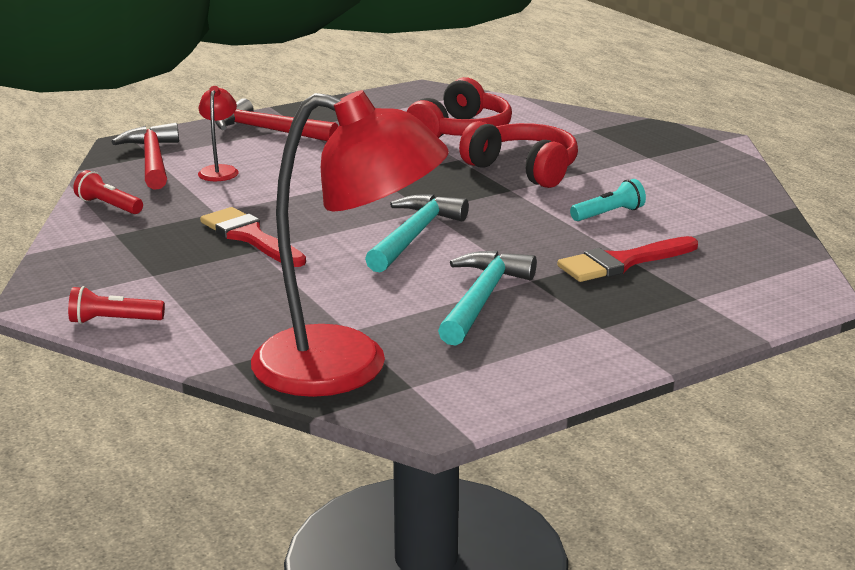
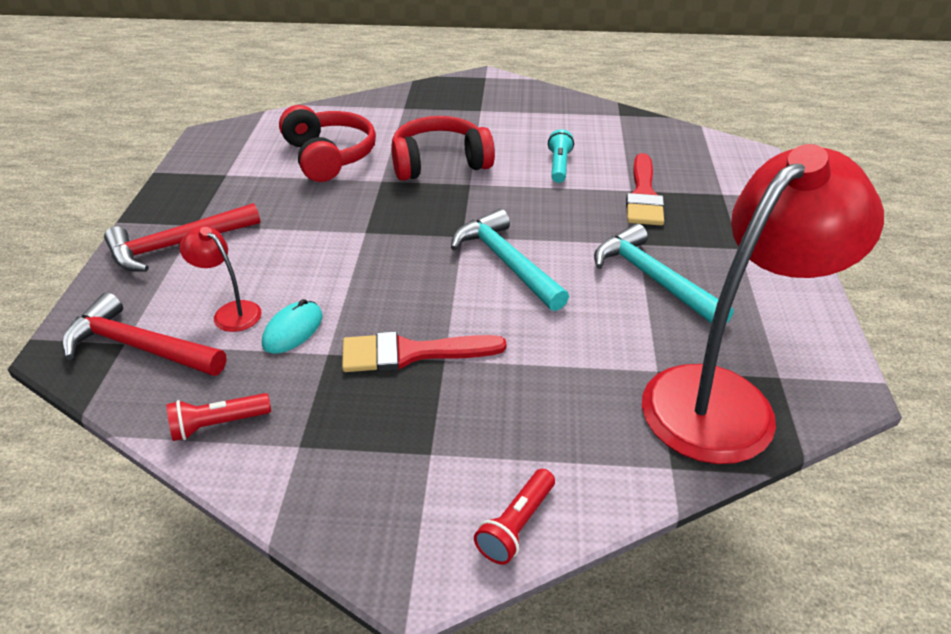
camera: 55 degrees left, 15 degrees up
none -> turquoise mouse [262,299,323,354]

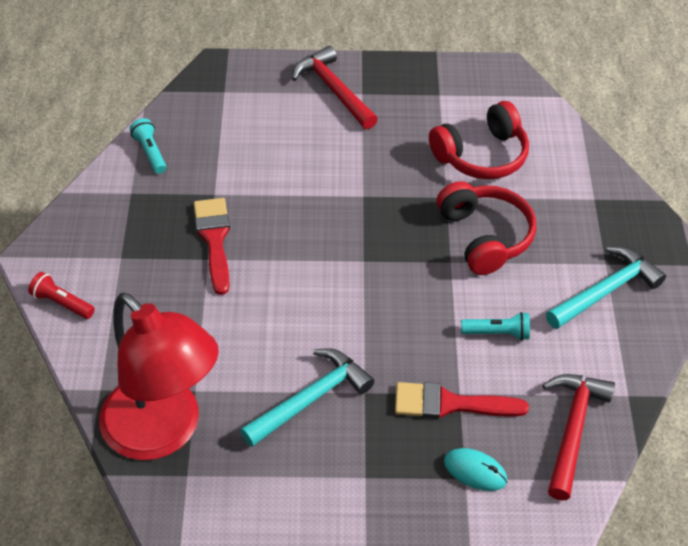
camera: 85 degrees right, 10 degrees up
red hammer [62,292,226,376] -> red hammer moved to [543,374,615,500]
red flashlight [167,393,271,441] -> turquoise flashlight [130,118,166,174]
red lamp [180,226,262,332] -> none
turquoise mouse [262,299,323,354] -> turquoise mouse moved to [444,448,507,491]
turquoise hammer [451,209,569,311] -> turquoise hammer moved to [546,246,666,329]

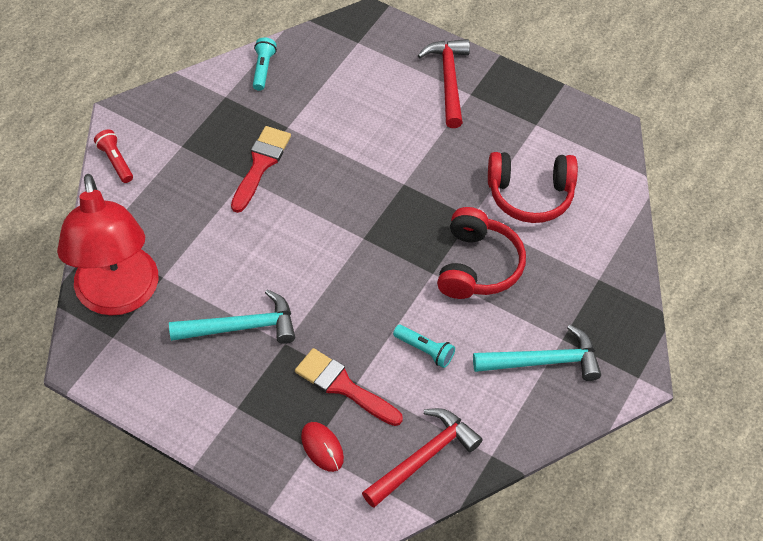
camera: 30 degrees right, 5 degrees up
turquoise mouse [444,448,507,491] -> red mouse [301,422,344,472]

